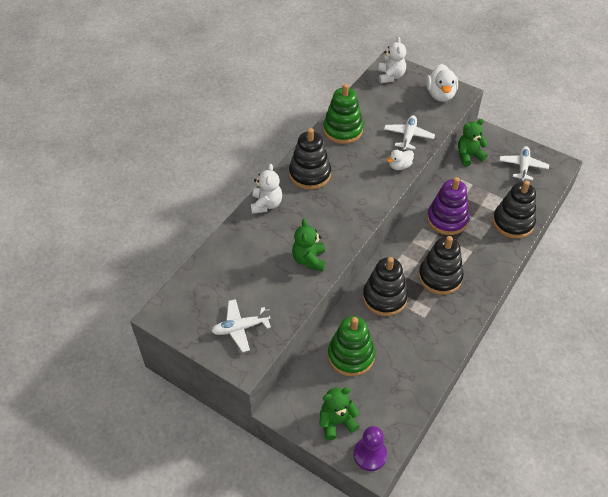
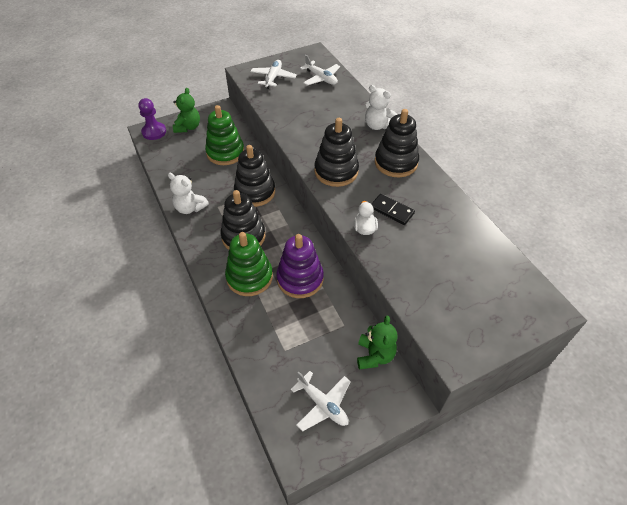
camera: 120 degrees right, 0 degrees up
green teddy bear [292,219,325,271] -> none
green stacking toy [323,84,364,144] -> green stacking toy moved to [225,232,273,296]
white teddy bear [378,37,406,83] -> white teddy bear moved to [168,173,209,214]
white plane [384,115,435,151] -> white plane moved to [300,54,340,85]
white duck [426,64,458,102] -> none
black stacking toy [493,180,536,239] -> black stacking toy moved to [314,118,359,187]
none -> black domino [371,194,415,225]

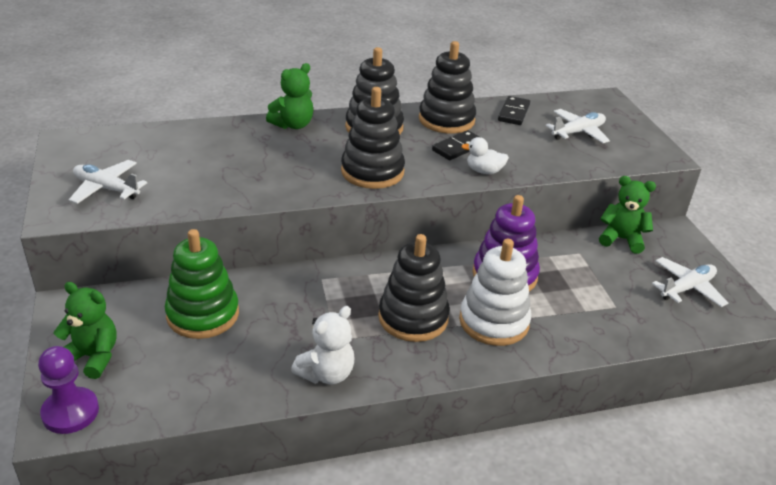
camera: 80 degrees left, 15 degrees down
green stacking toy [225,232,273,296] -> white stacking toy [459,239,531,346]
black stacking toy [234,145,275,207] -> black stacking toy moved to [419,41,476,134]
white plane [300,54,340,85] -> white plane moved to [545,109,610,143]
white teddy bear [365,85,397,130] -> green teddy bear [266,63,314,129]
none -> black domino [498,96,530,125]

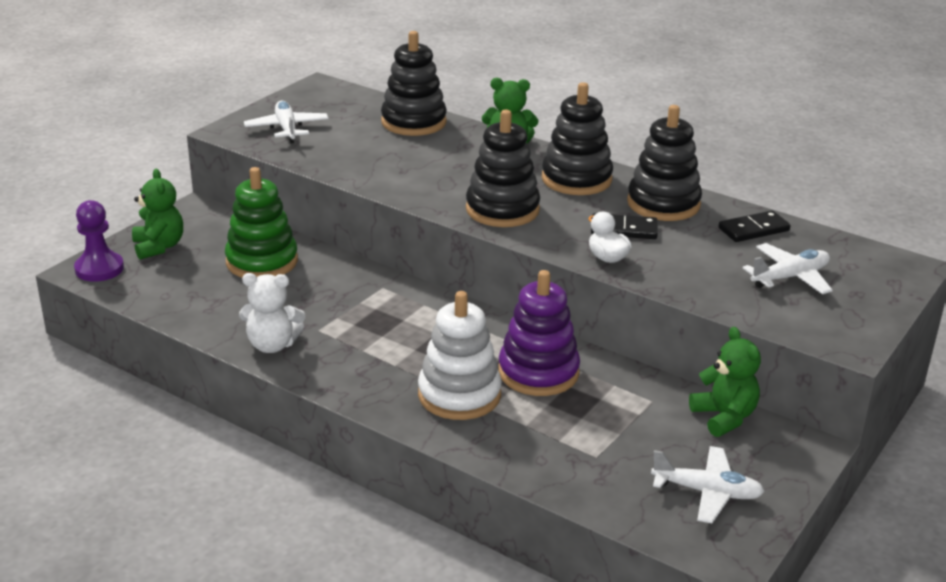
camera: 50 degrees right, 5 degrees down
black stacking toy [378,234,450,342] -> black stacking toy moved to [381,31,447,136]
white plane [545,109,610,143] -> white plane turned 45 degrees counterclockwise [743,243,833,294]

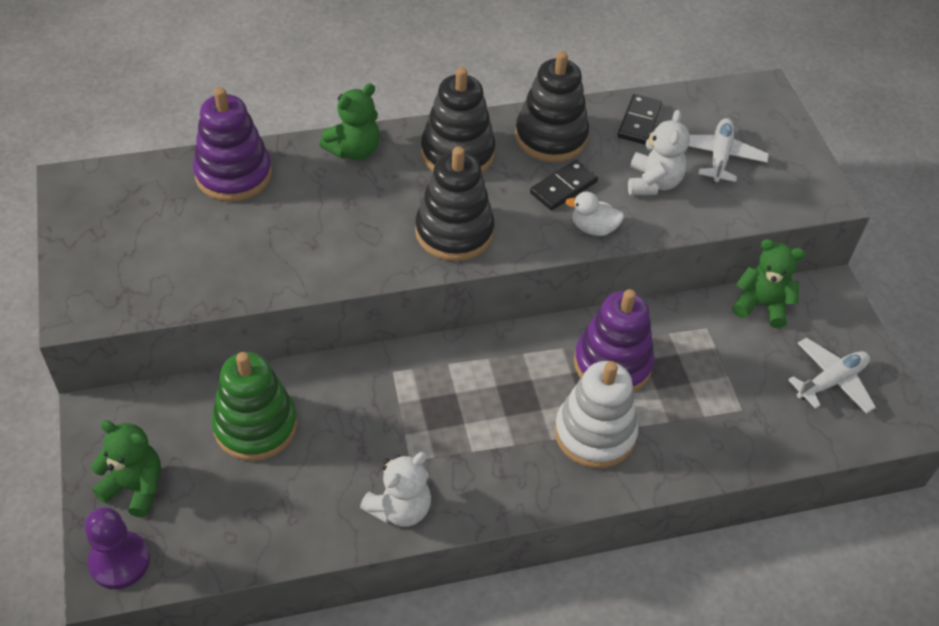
camera: 50 degrees left, 20 degrees up
white plane [244,101,329,143] -> none
black stacking toy [381,31,447,136] -> purple stacking toy [193,87,272,202]
none -> white teddy bear [628,110,690,195]

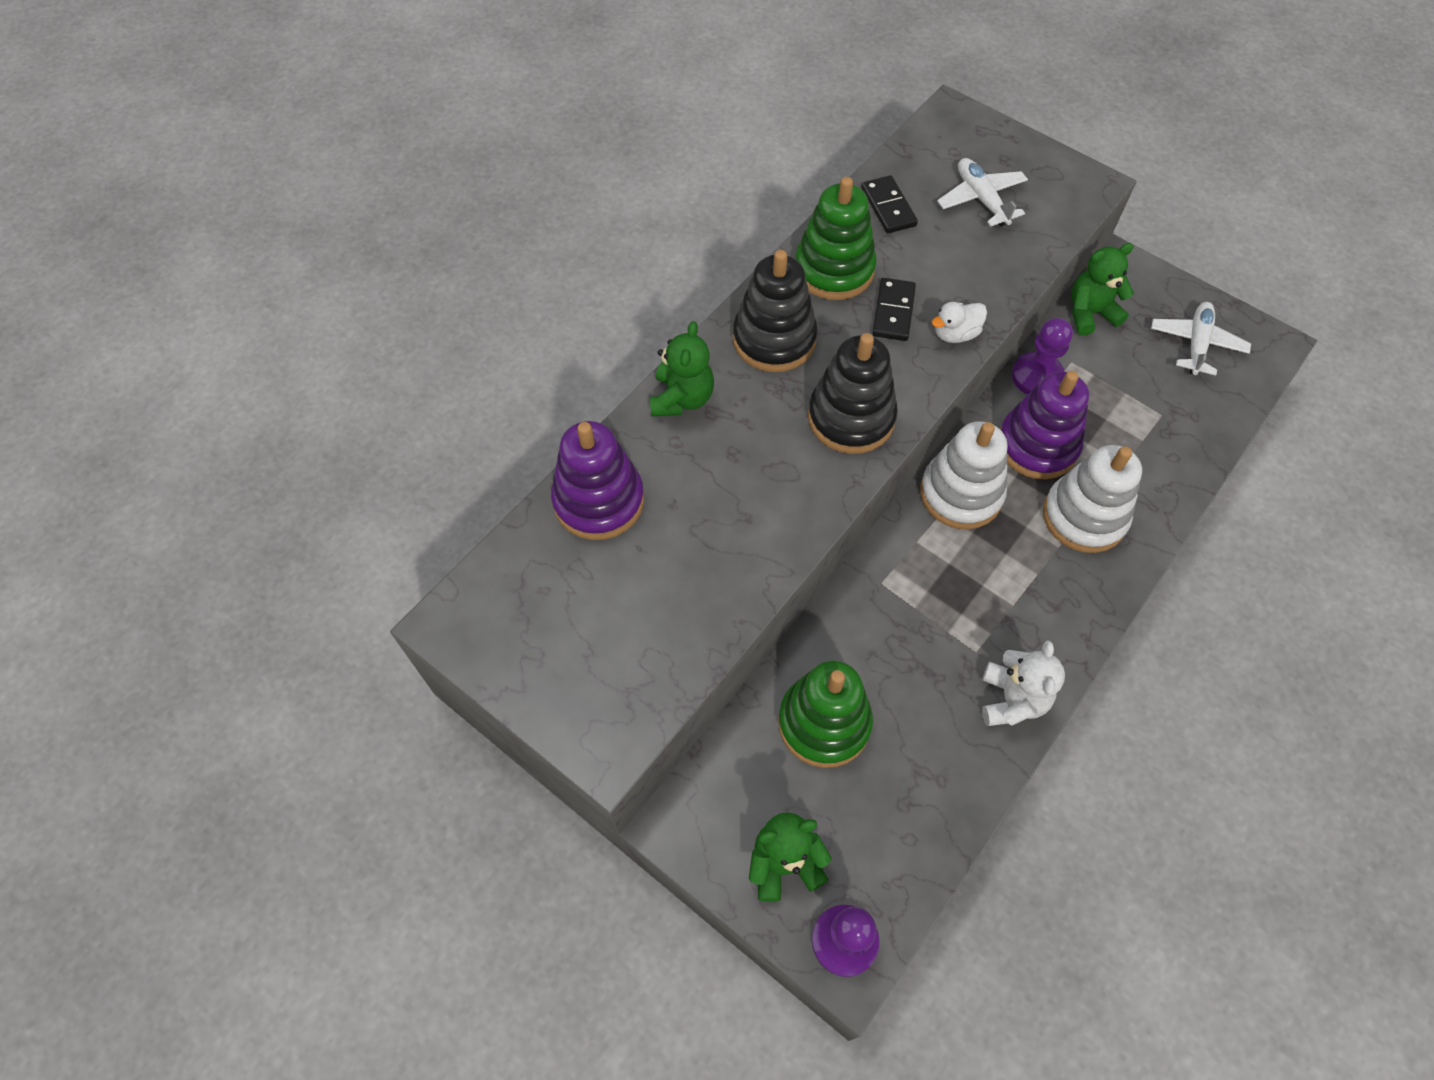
camera: 35 degrees left, 10 degrees up
black stacking toy [515,51,589,162] -> green stacking toy [795,177,877,300]
white teddy bear [628,110,690,195] -> none
none -> white stacking toy [920,421,1007,529]
none -> purple pawn [1012,318,1073,395]

